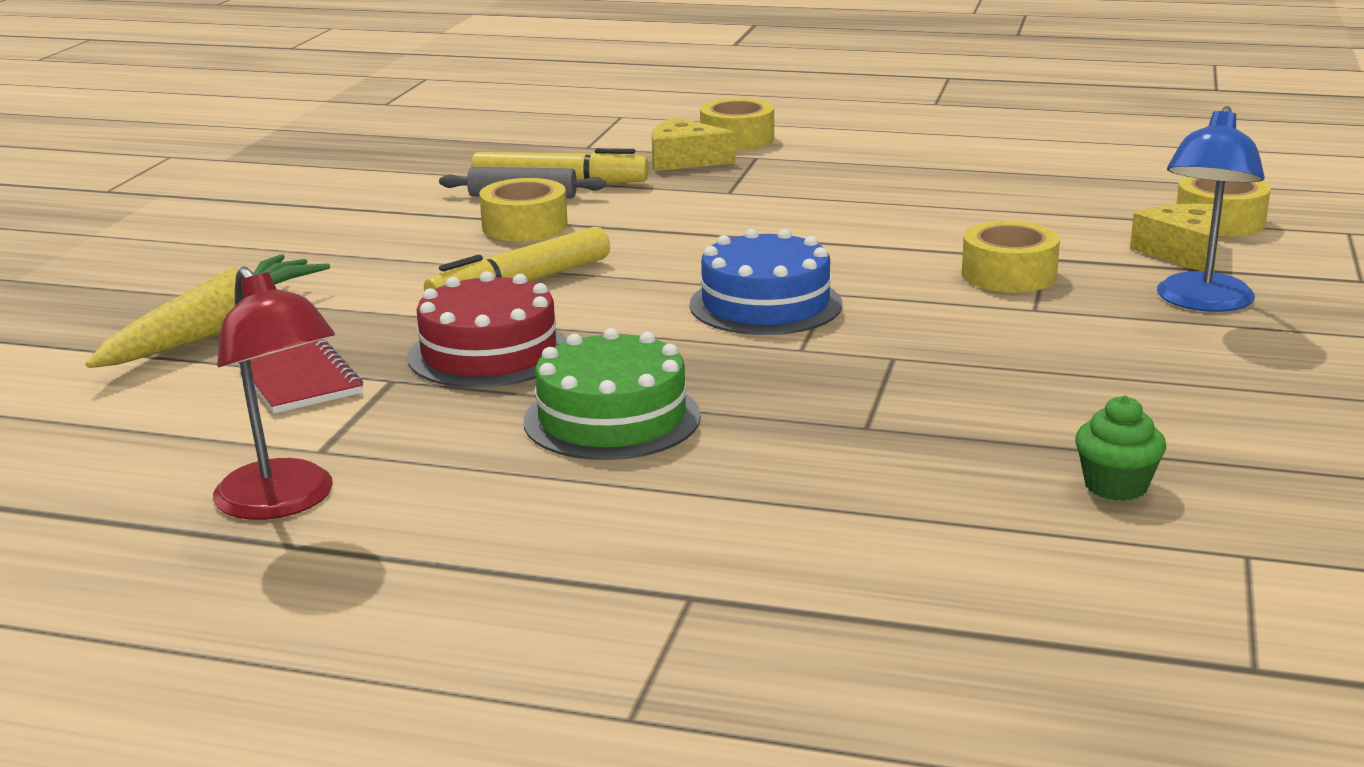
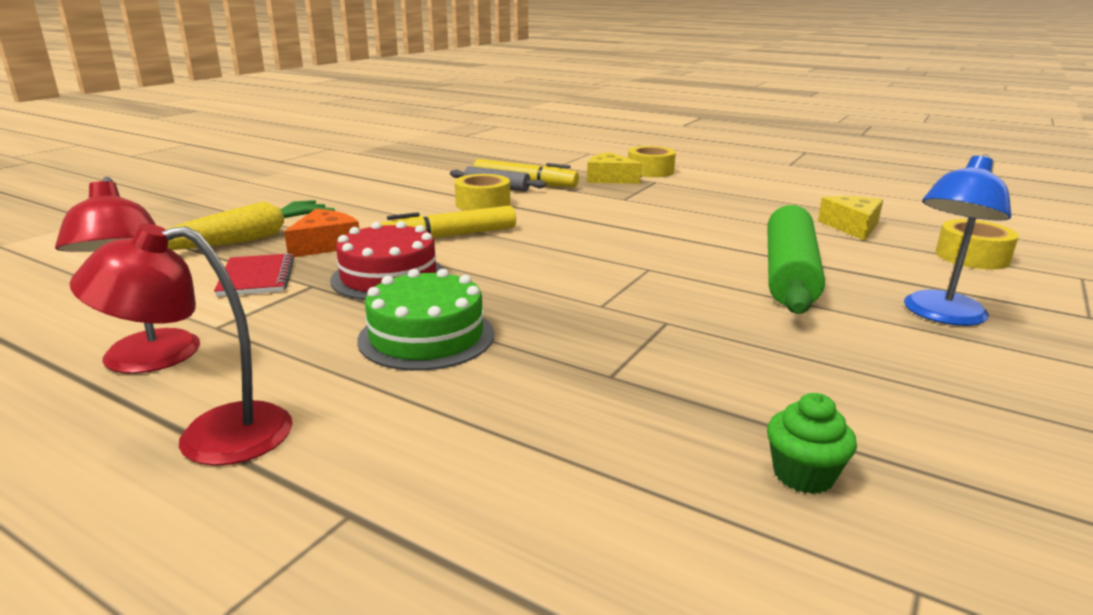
camera: 15 degrees right, 0 degrees up
blue cake [689,229,842,335] -> none
yellow tape [962,221,1060,293] -> green rolling pin [767,205,825,314]
yellow cheese [1130,203,1218,272] -> yellow cheese moved to [818,196,883,241]
none -> red lamp [69,224,293,466]
none -> orange cheese [284,209,359,257]

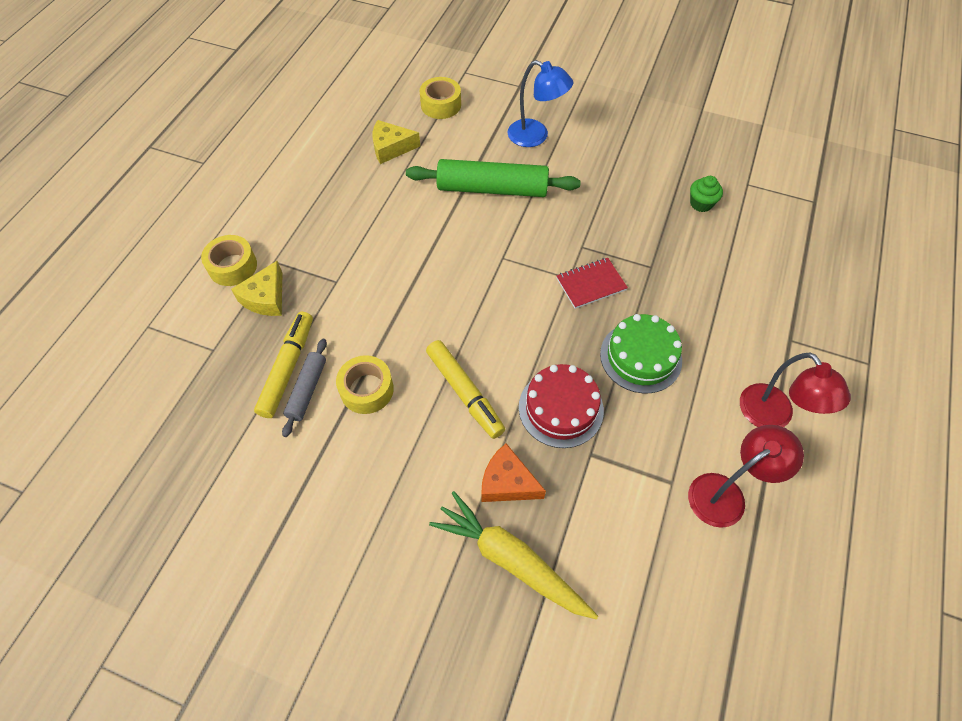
camera: 100 degrees left, 35 degrees up
red notebook [214,253,294,297] -> red notebook moved to [557,258,628,309]

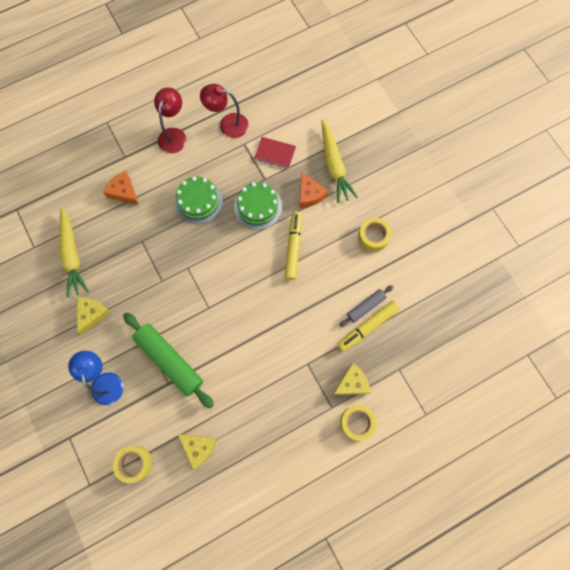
camera: 140 degrees left, 15 degrees up
yellow tape [336,355,394,414] -> yellow tape moved to [358,217,392,252]
red cake [519,364,604,448] -> green cake [234,182,282,230]
red notebook [557,258,628,309] -> red notebook moved to [254,137,296,169]
green cupcake [690,176,723,212] -> yellow carrot [59,207,89,298]
none -> yellow cheese [77,297,111,334]
none -> orange cheese [103,171,139,205]

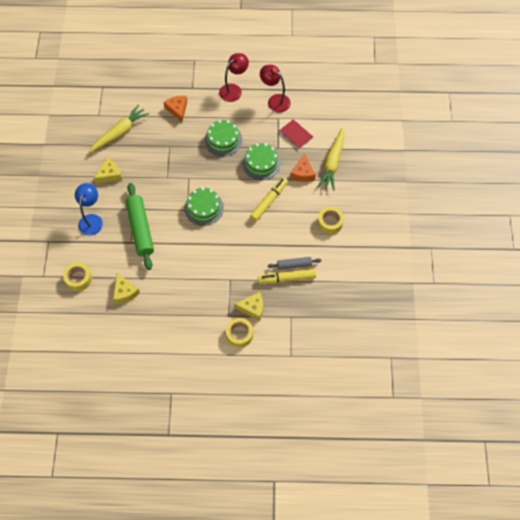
camera: 30 degrees right, 10 degrees down
yellow carrot [59,207,89,298] -> yellow carrot turned 150 degrees counterclockwise [89,105,149,153]
none -> green cake [184,187,224,226]

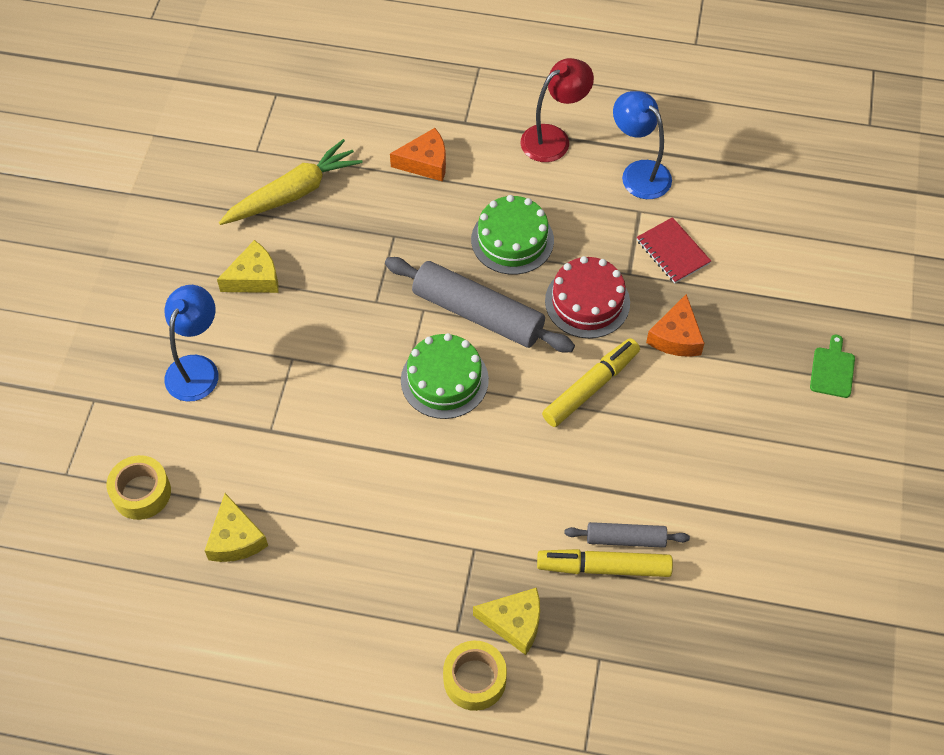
camera: 10 degrees right, 5 degrees down
green rolling pin [125,183,154,270] -> none
orange cheese [164,96,187,122] -> orange cheese turned 90 degrees clockwise [390,128,446,182]
green cake [242,143,281,180] -> red cake [545,256,630,338]
red lamp [260,65,291,113] -> blue lamp [613,91,672,199]
yellow carrot [317,128,344,191] -> none
yellow tape [318,207,344,234] -> none
none -> grey rolling pin [385,257,575,353]
none -> green cutting board [810,335,855,398]

